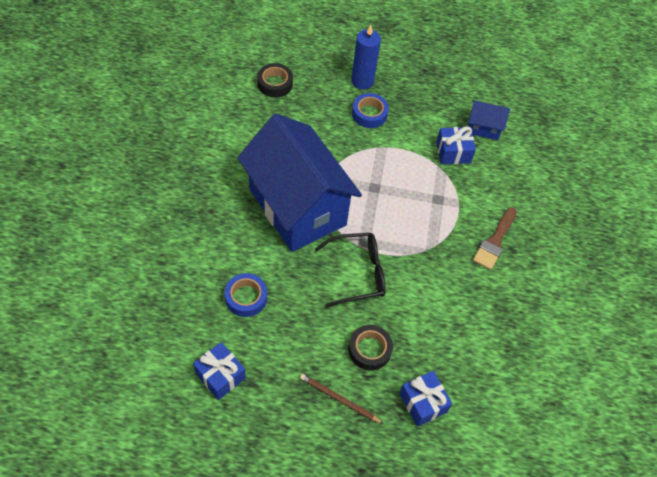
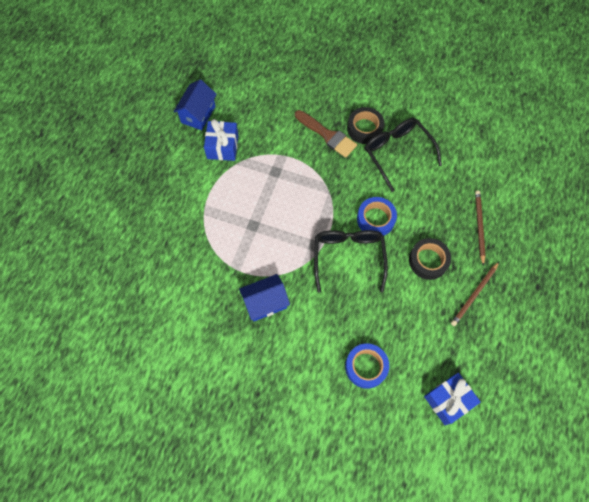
camera: 75 degrees left, 10 degrees up
blue house [237,114,362,252] -> blue house [239,274,290,321], size x0.40
black tape [257,63,293,97] -> black tape moved to [347,107,384,144]
blue candle [351,25,381,90] -> none
blue tape [352,93,389,128] -> blue tape moved to [357,197,397,235]
blue gift [399,371,452,427] -> brown pencil [475,191,486,266]
none -> black glasses [365,118,442,192]

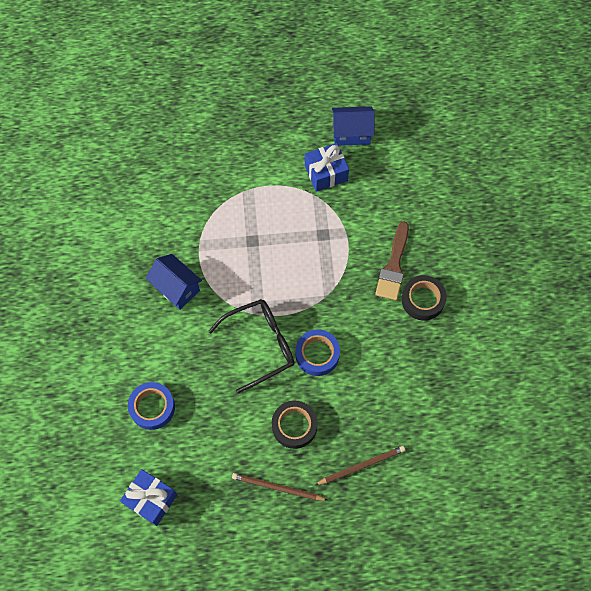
camera: 65 degrees right, 0 degrees up
black glasses [365,118,442,192] -> none

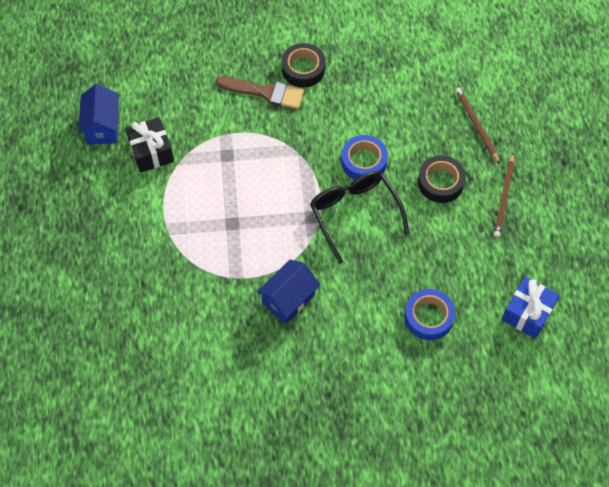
camera: 90 degrees left, 5 degrees down
blue gift [305,143,349,192] -> black gift [125,117,174,173]

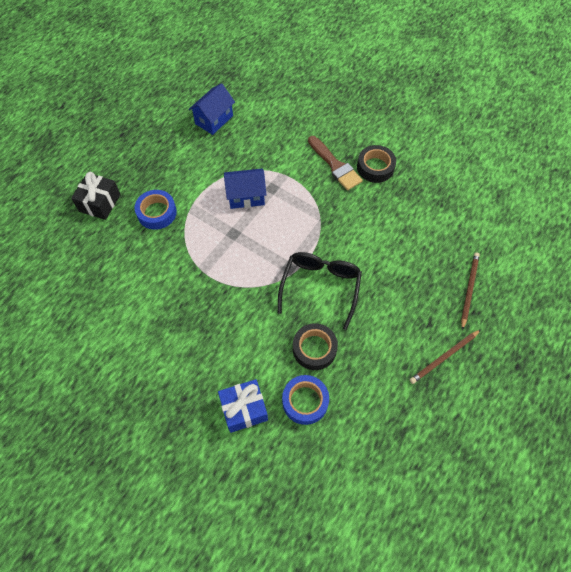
camera: 40 degrees right, 0 degrees up
black gift [125,117,174,173] -> black gift moved to [71,172,121,220]
blue house [257,260,320,324] -> blue house moved to [224,169,266,209]
blue tape [341,135,388,180] -> blue tape moved to [135,190,177,230]
black tape [418,155,466,203] -> black tape moved to [293,323,338,370]
blue gift [502,277,560,339] -> blue gift moved to [218,379,268,433]

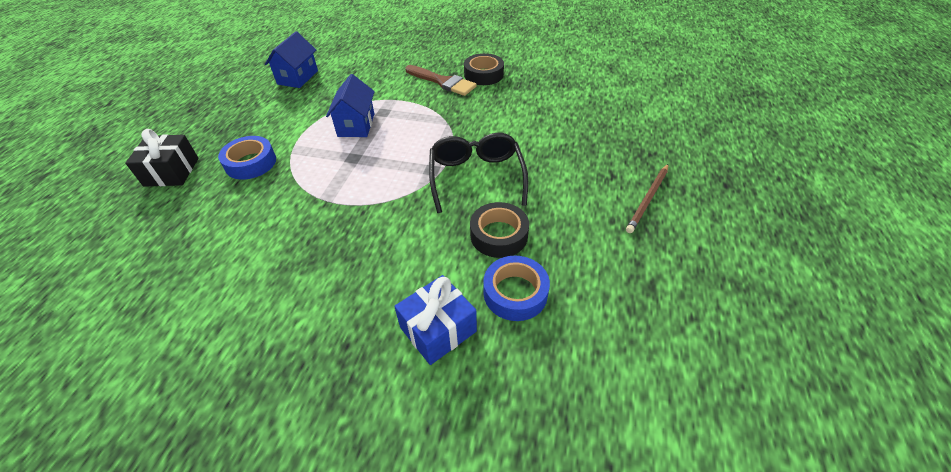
camera: 20 degrees left, 15 degrees down
blue house [224,169,266,209] -> blue house turned 60 degrees counterclockwise [326,74,375,137]
brown pencil [461,252,480,330] -> none

